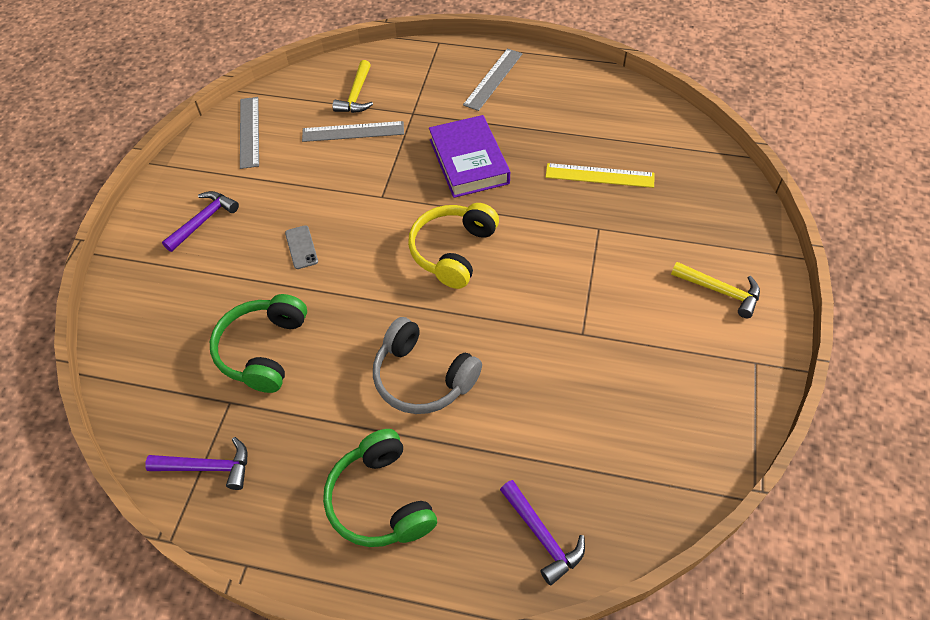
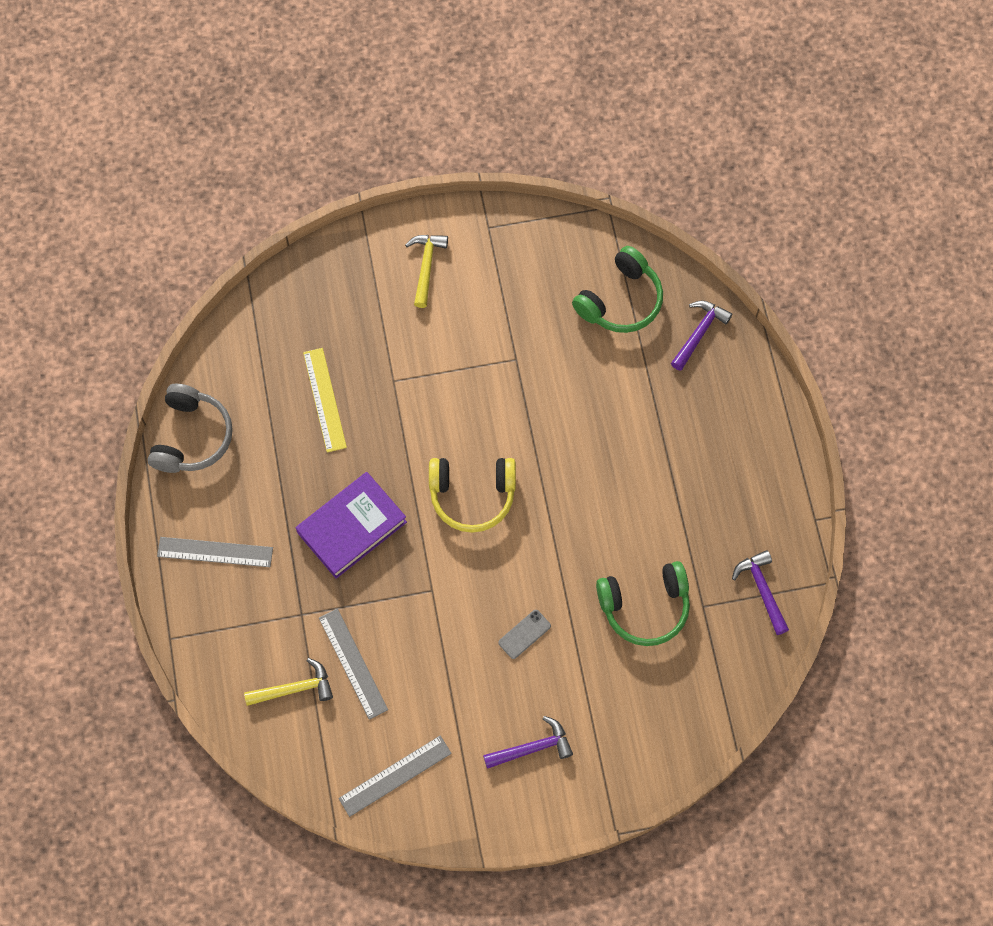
camera: 115 degrees left, 15 degrees up
purple hammer [162,191,239,252] -> purple hammer turned 150 degrees clockwise [483,716,573,769]
green headphones [323,429,437,547] -> green headphones moved to [572,246,663,333]
grey headphones [373,317,482,414] -> grey headphones moved to [147,384,233,473]

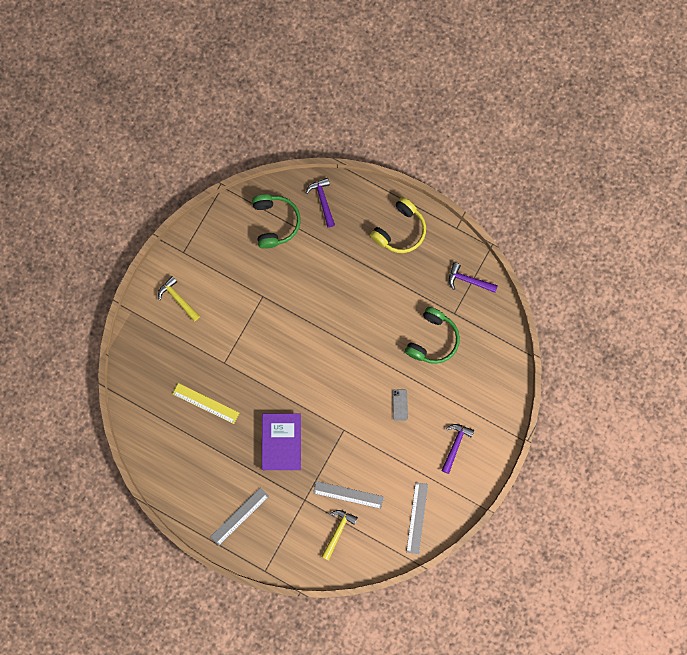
camera: 50 degrees left, 10 degrees up
grey headphones [147,384,233,473] -> none
yellow headphones [429,458,516,533] -> yellow headphones moved to [370,197,426,253]

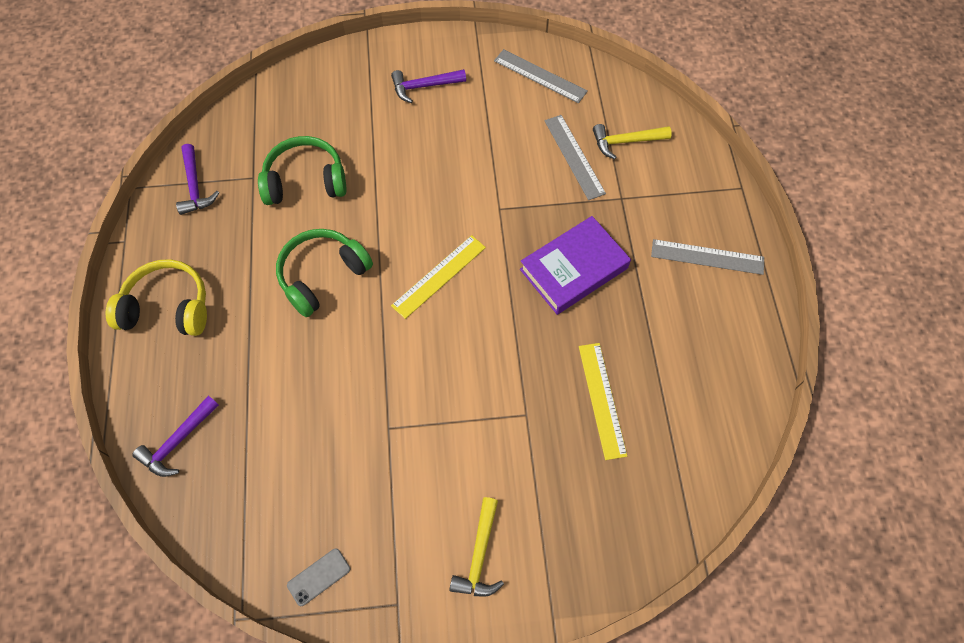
camera: 125 degrees left, 15 degrees down
green headphones [252,194,301,249] -> green headphones moved to [276,229,373,317]
grey phone [392,389,408,421] -> grey phone moved to [287,548,350,606]
grey ruler [406,482,428,554] -> grey ruler turned 60 degrees clockwise [494,49,588,103]
none -> yellow ruler [391,235,486,319]

